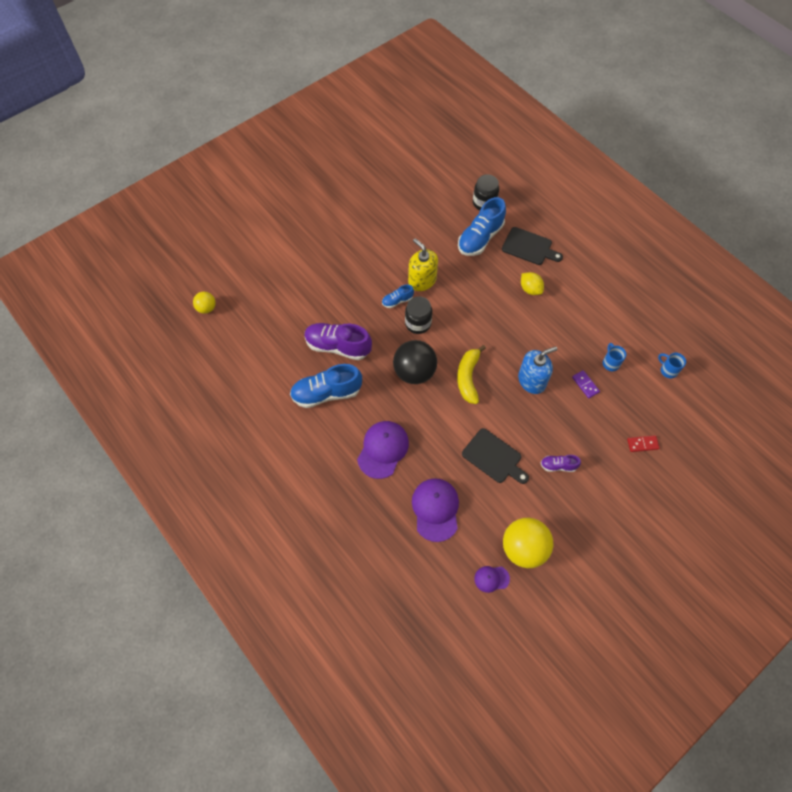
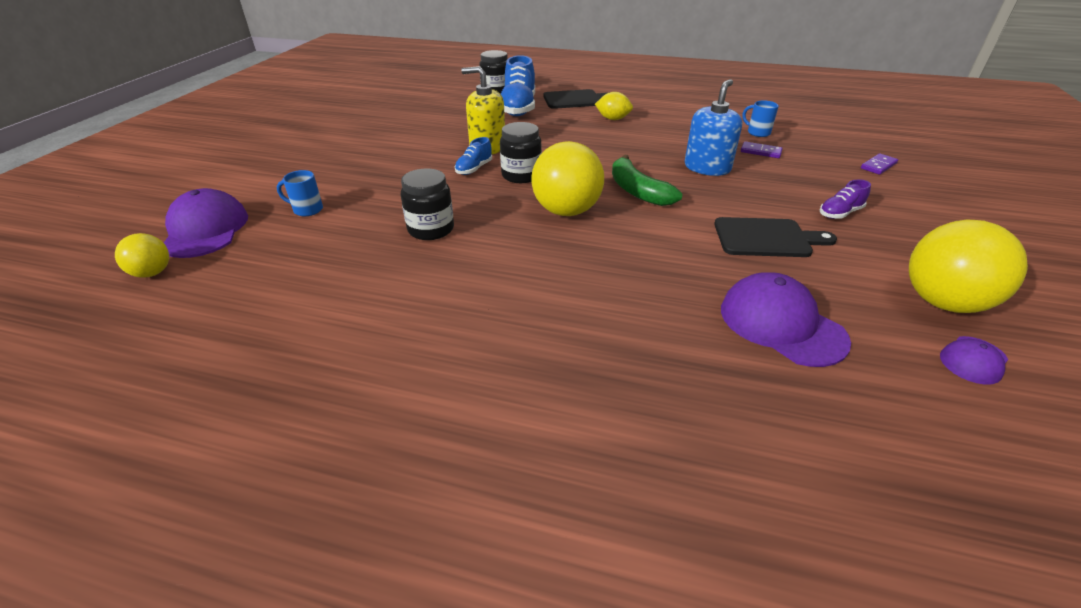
camera: 35 degrees left, 25 degrees down
blue shoe [290,364,362,408] -> none
purple shoe [304,323,372,360] -> black jar [401,169,454,240]
purple cap [357,421,409,479] -> purple cap moved to [164,188,248,258]
black ball [393,340,437,384] -> yellow ball [531,141,604,216]
yellow banana [457,345,486,404] -> green banana [612,154,682,206]
red domino [627,435,660,452] -> purple domino [861,153,898,175]
blue mug [658,353,686,378] -> blue mug moved to [277,170,323,216]

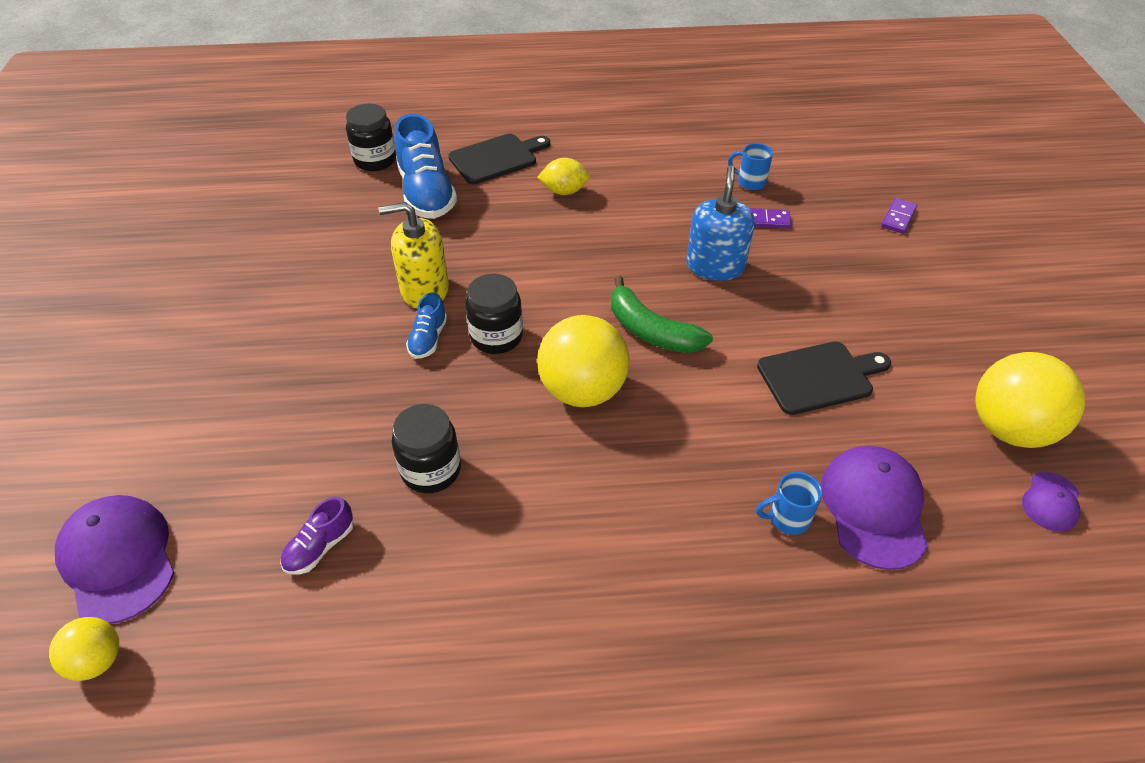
camera: 20 degrees left, 10 degrees up
blue mug [277,170,323,216] -> blue mug moved to [756,472,823,535]
purple cap [721,272,851,367] -> purple cap turned 60 degrees clockwise [821,446,928,570]
purple shoe [820,179,871,219] -> purple shoe moved to [280,497,354,574]

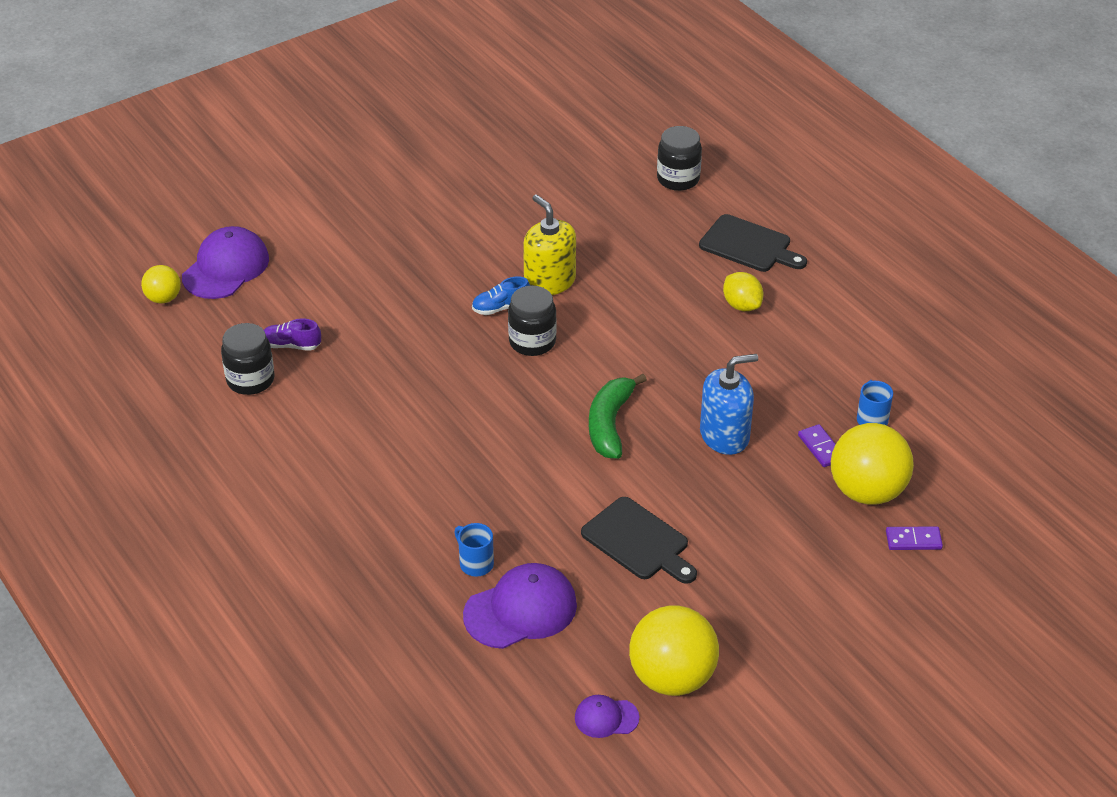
camera: 60 degrees right, 5 degrees down
black jar [392,404,461,493] -> black jar moved to [221,323,274,395]
blue shoe [394,114,457,219] -> none
yellow ball [537,315,629,407] -> yellow ball moved to [831,423,914,505]

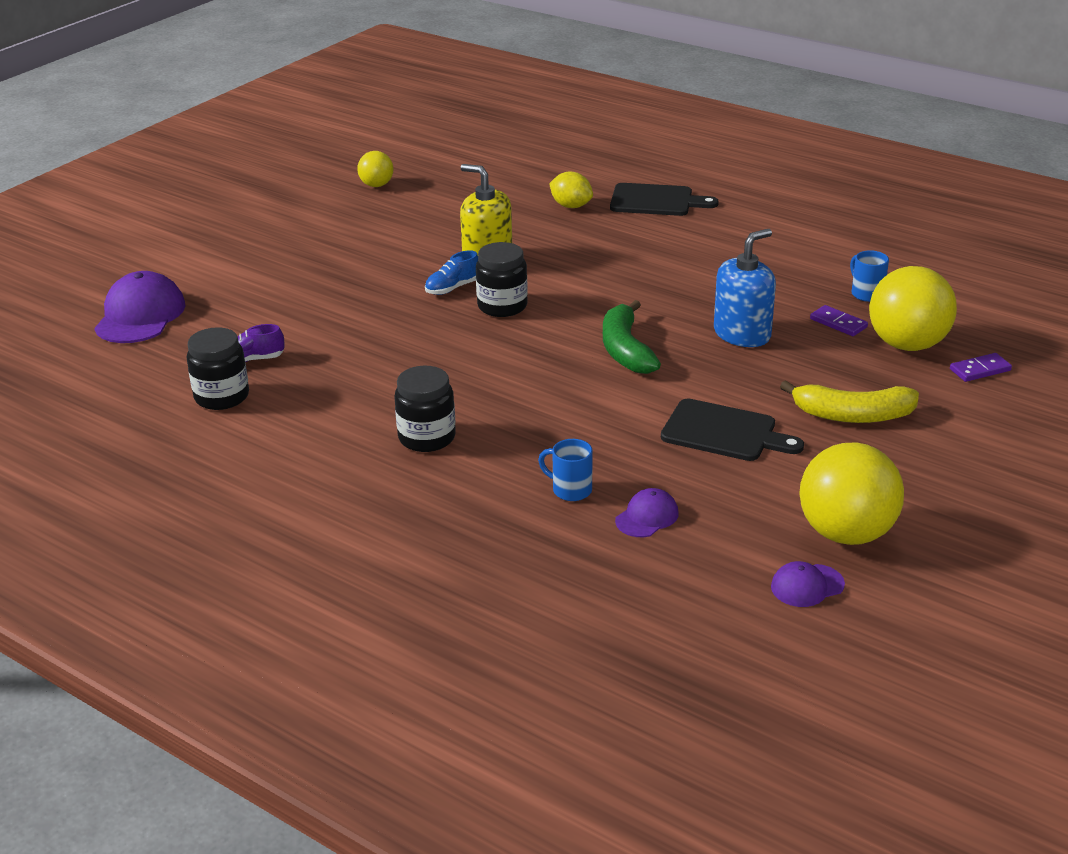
camera: 20 degrees left, 10 degrees down
yellow ball [141,265,181,304] -> yellow ball moved to [357,151,393,187]
purple cap [463,563,577,649] -> purple cap [615,488,679,537], size x0.53
black jar [657,126,702,191] -> black jar moved to [394,366,456,452]
yellow lemon [723,272,763,311] -> yellow lemon moved to [549,172,593,208]
none -> yellow banana [780,380,919,423]

